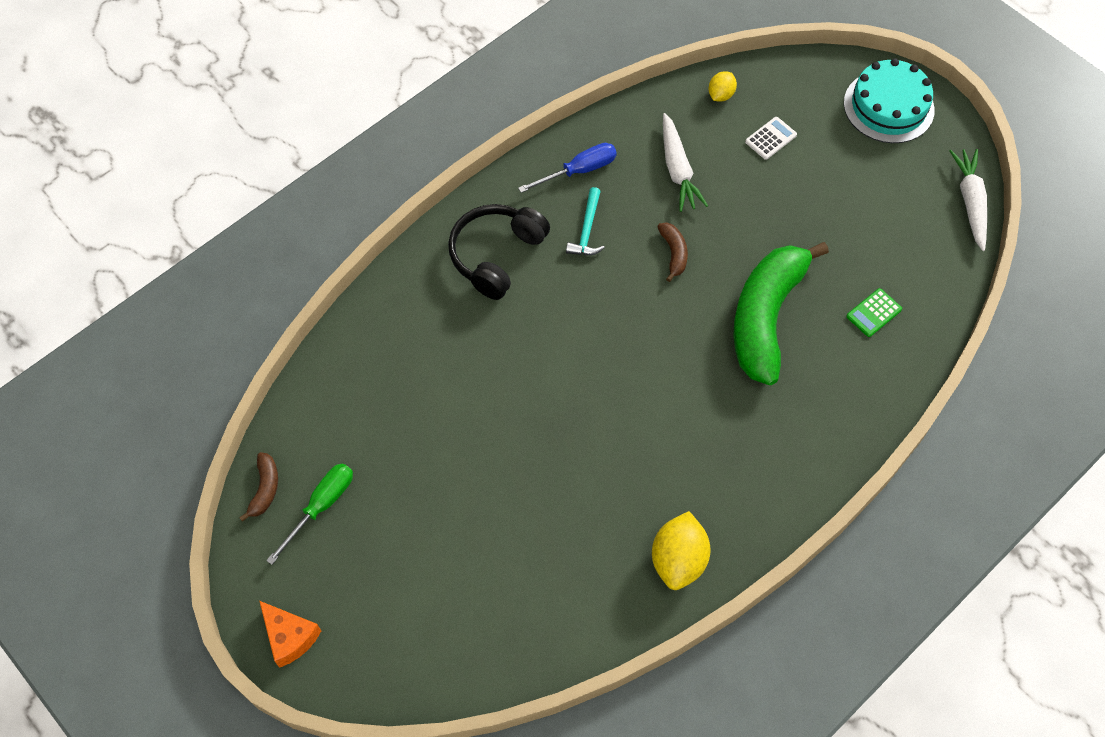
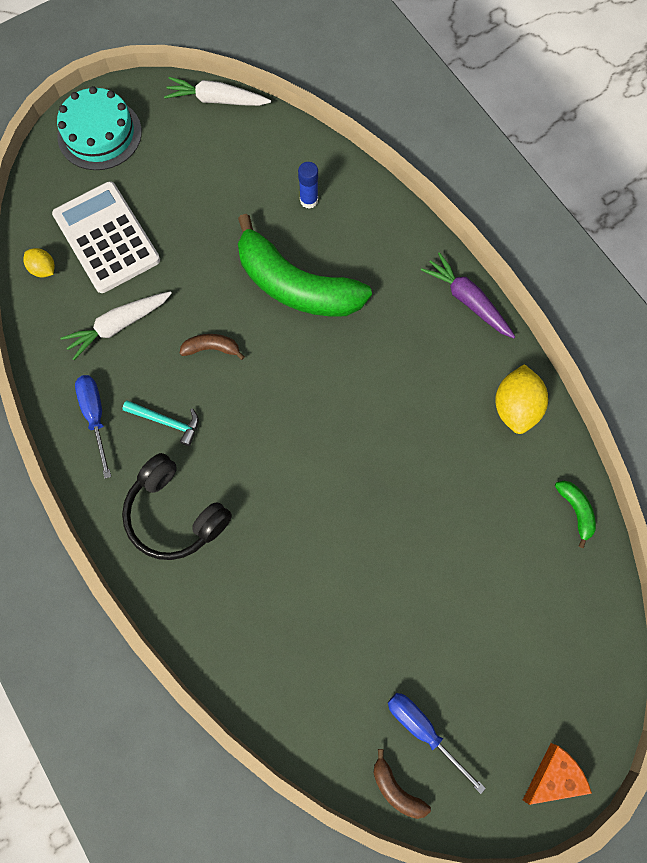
camera: 80 degrees left, 10 degrees up
brown banana [239,452,278,522] -> brown banana turned 150 degrees counterclockwise [374,749,431,819]
green screwdriver [266,463,353,565] -> blue screwdriver [388,693,486,794]
yellow lemon [652,511,711,590] -> yellow lemon turned 75 degrees clockwise [495,364,548,434]
white carrot [663,113,708,212] -> white carrot turned 150 degrees clockwise [60,291,172,360]
white calculator [745,117,797,160] -> white calculator [52,181,160,293], size x2.41
green calculator [846,288,902,337] -> blue glue stick [298,162,318,209]
none -> purple carrot [421,252,515,338]
none -> green banana [555,481,596,548]

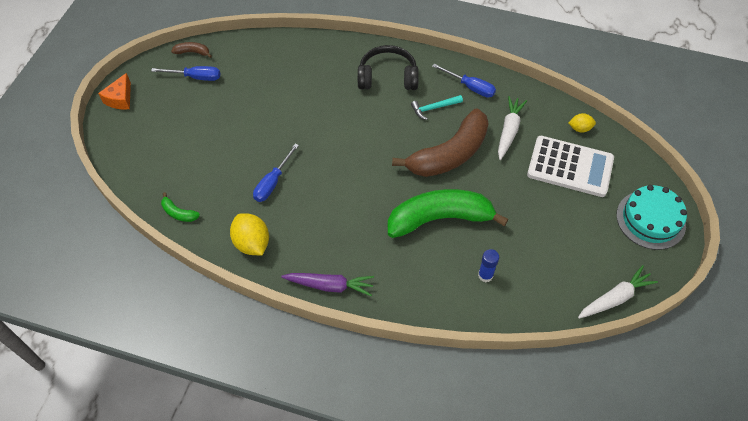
camera: 140 degrees right, 15 degrees down
brown banana [180,334,245,360] -> brown banana [392,108,489,177], size x2.48
none -> blue screwdriver [253,144,299,202]

